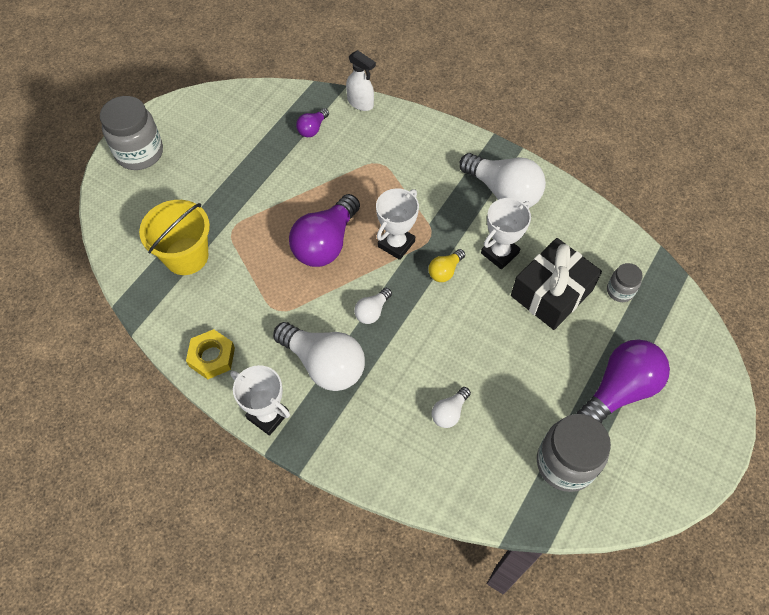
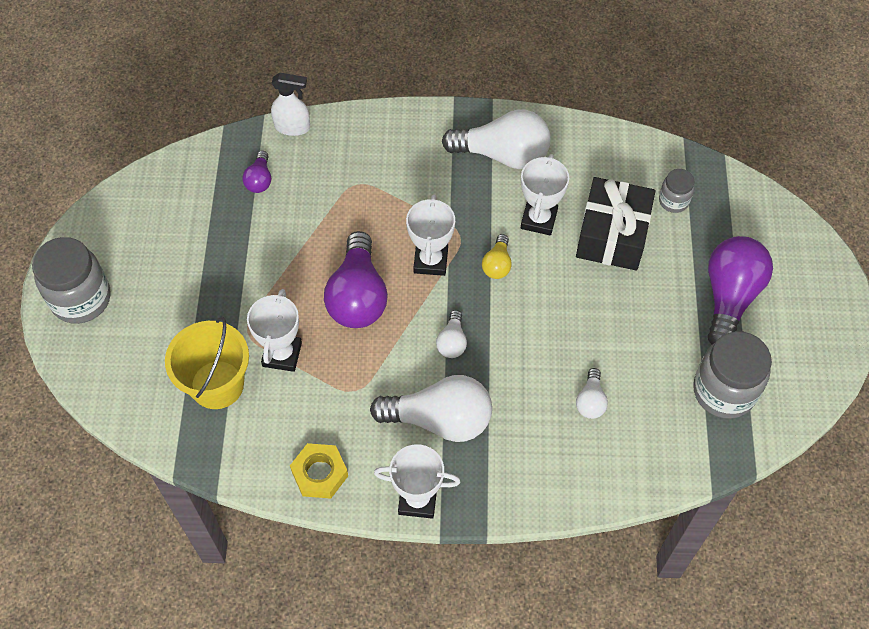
camera: 30 degrees left, 0 degrees up
none -> white trophy [247,289,302,372]

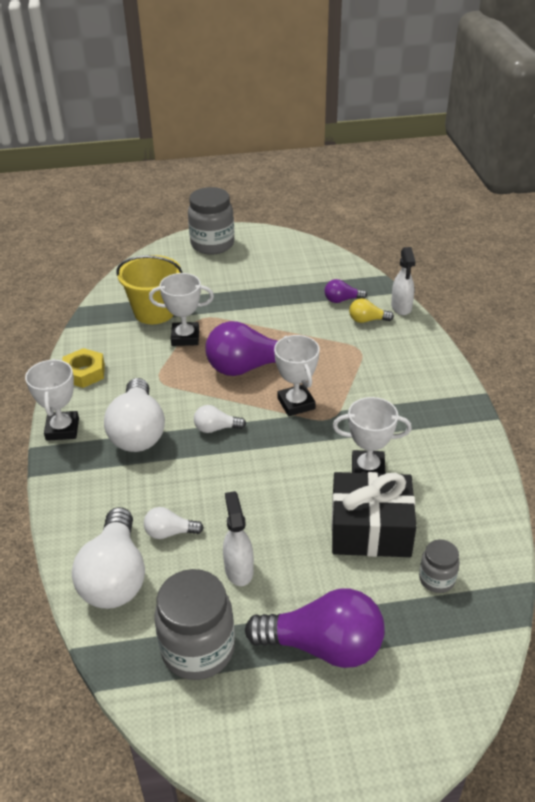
camera: 80 degrees right, 20 degrees down
white trophy [406,195,455,276] -> white trophy turned 75 degrees clockwise [274,335,320,416]
white light bulb [442,109,551,169] -> white light bulb moved to [72,507,145,609]
yellow light bulb [482,234,512,279] -> yellow light bulb moved to [349,298,394,323]
none -> white spray bottle [223,491,254,586]

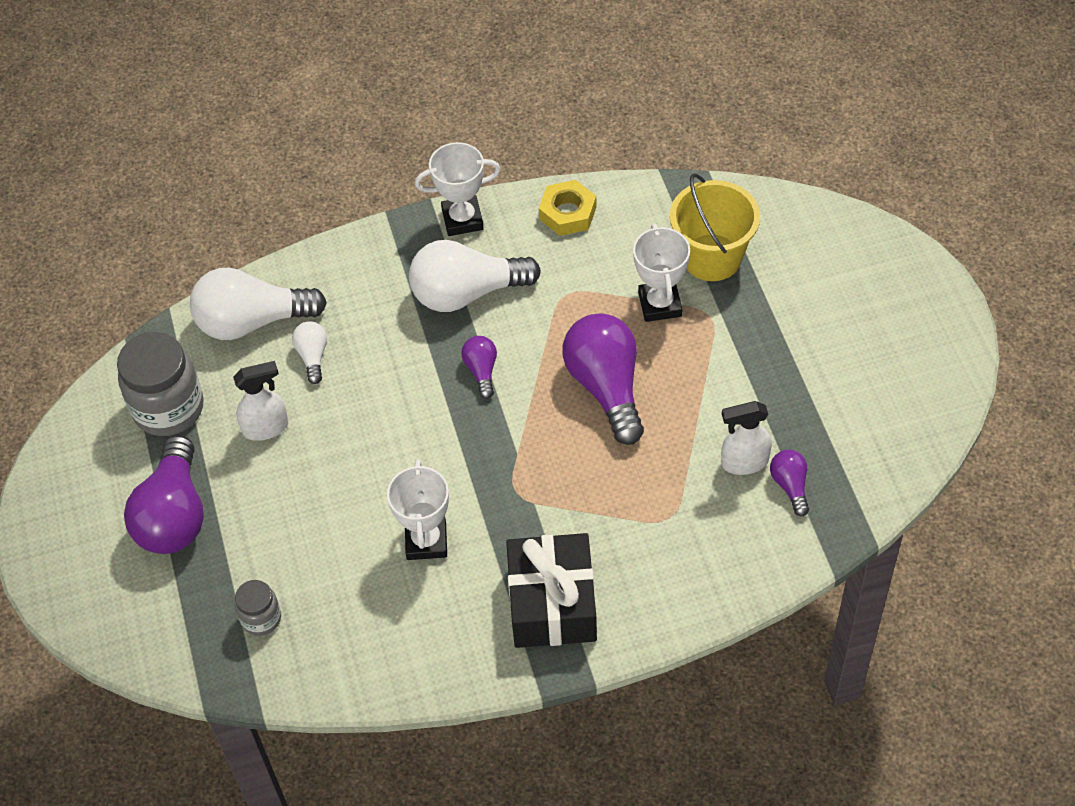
camera: 85 degrees right, 15 degrees up
grey jar [188,187,234,255] -> none
white light bulb [194,405,246,433] -> purple light bulb [461,336,497,399]
white trophy [274,335,320,416] -> none
black gift [331,472,416,557] -> black gift moved to [506,533,597,648]
yellow light bulb [349,298,394,323] -> none
white spray bottle [391,247,416,315] -> white spray bottle moved to [721,401,772,475]

